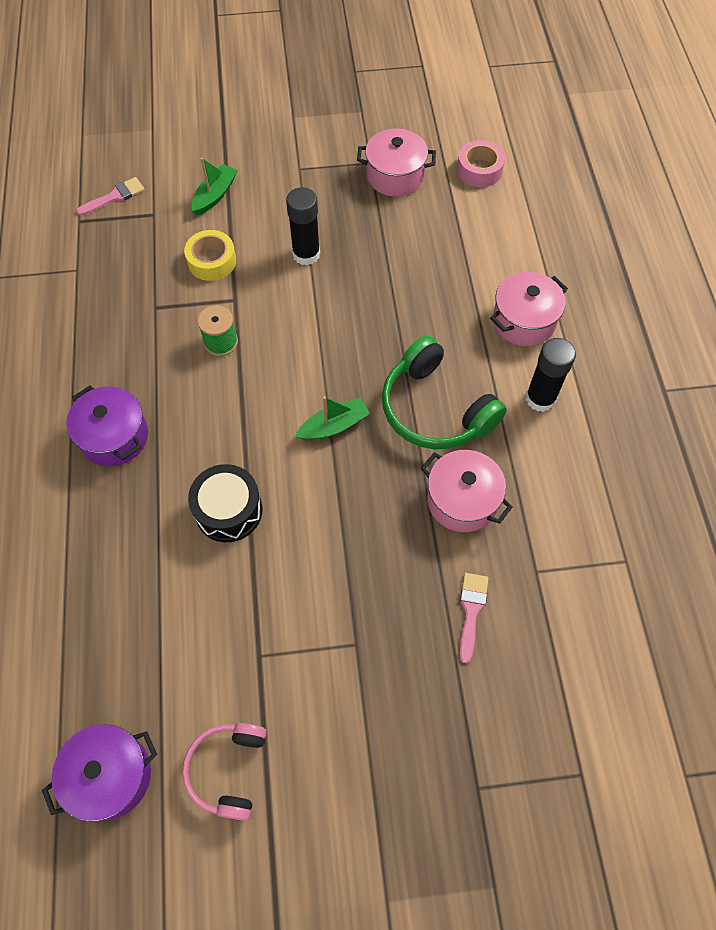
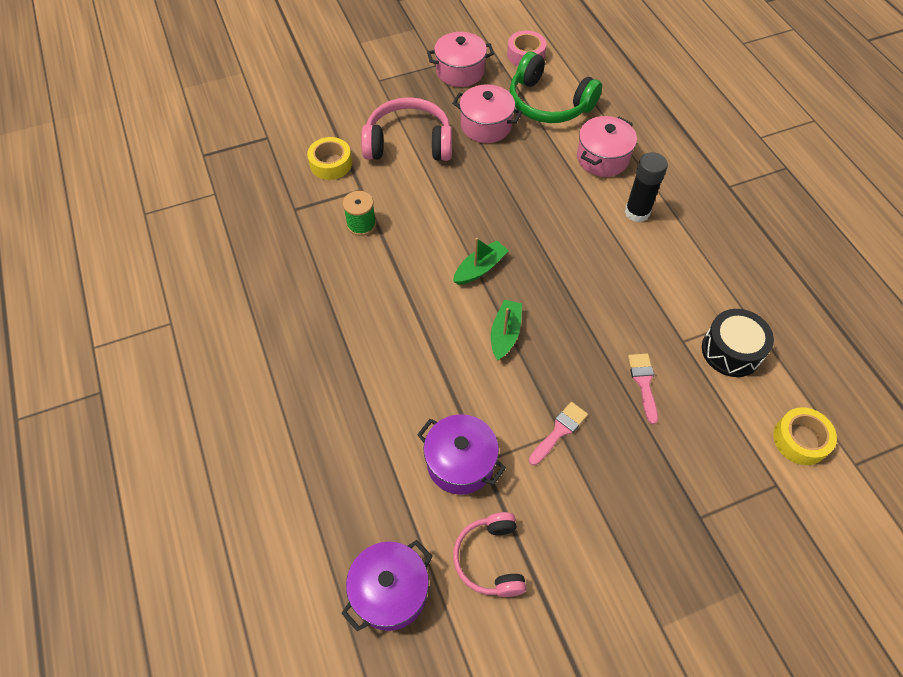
camera: 15 degrees left, 5 degrees down
purple pot [66,386,148,466] -> purple pot moved to [417,414,506,495]
pink brush [76,177,145,216] -> pink brush moved to [529,402,588,465]
black drum [188,464,262,542] -> black drum moved to [702,309,774,377]
green boat [191,158,238,215] -> green boat moved to [491,300,522,360]
black glue stick [286,187,320,265] -> pink headphones [361,97,452,161]
green headphones [382,336,507,449] -> green headphones moved to [510,52,602,123]
pink pot [421,450,513,532] -> pink pot moved to [452,84,522,143]
none -> yellow tape [773,407,837,465]

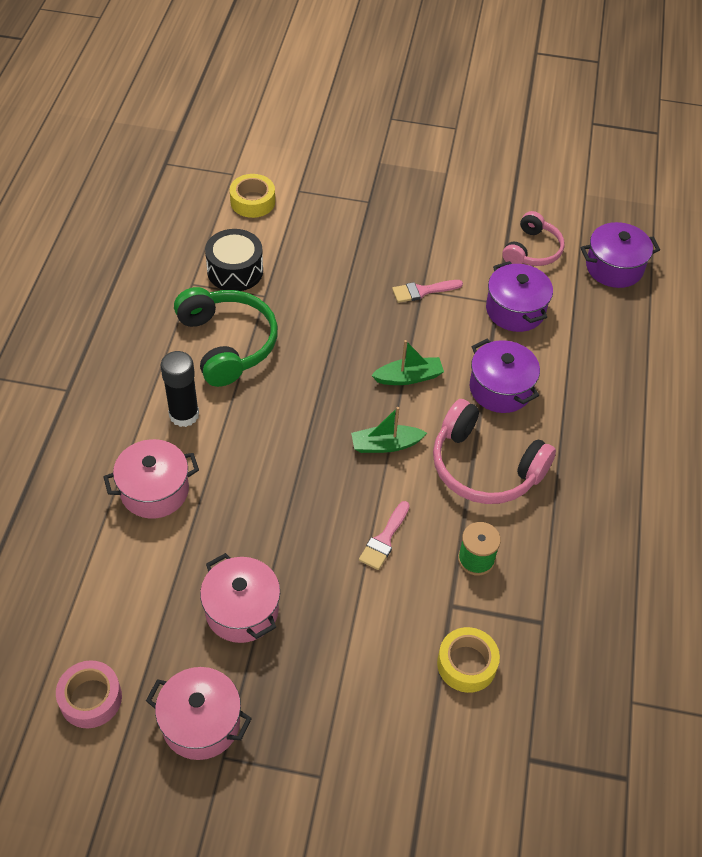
camera: 150 degrees left, 5 degrees down
pink headphones [361,97,452,161] -> pink headphones moved to [433,399,556,504]
green boat [491,300,522,360] -> green boat turned 150 degrees counterclockwise [371,340,444,385]
green headphones [510,52,602,123] -> green headphones moved to [174,287,278,387]
pink brush [628,354,658,424] -> pink brush moved to [359,501,410,570]
none -> purple pot [470,339,540,413]

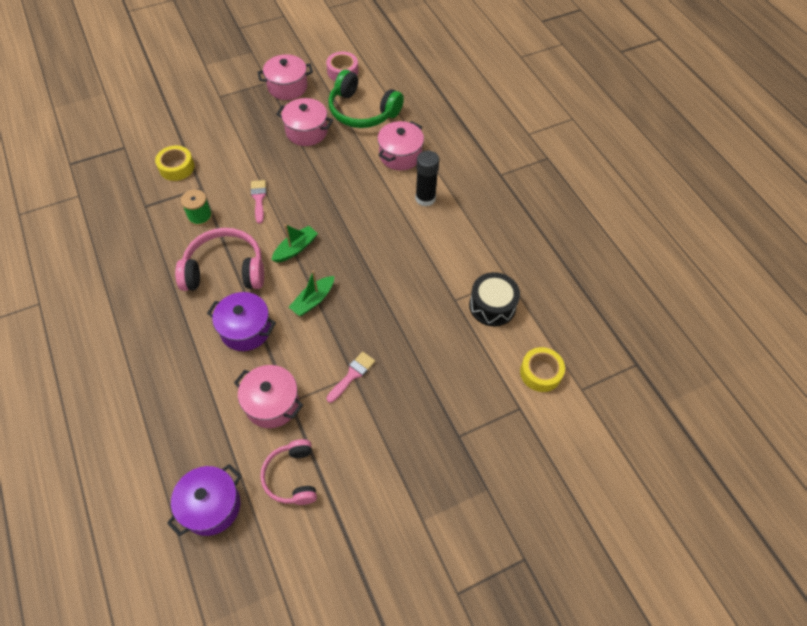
camera: 145 degrees right, 5 degrees up
green headphones [174,287,278,387] -> green headphones moved to [328,70,404,128]
purple pot [486,261,553,332] -> pink pot [234,365,303,428]

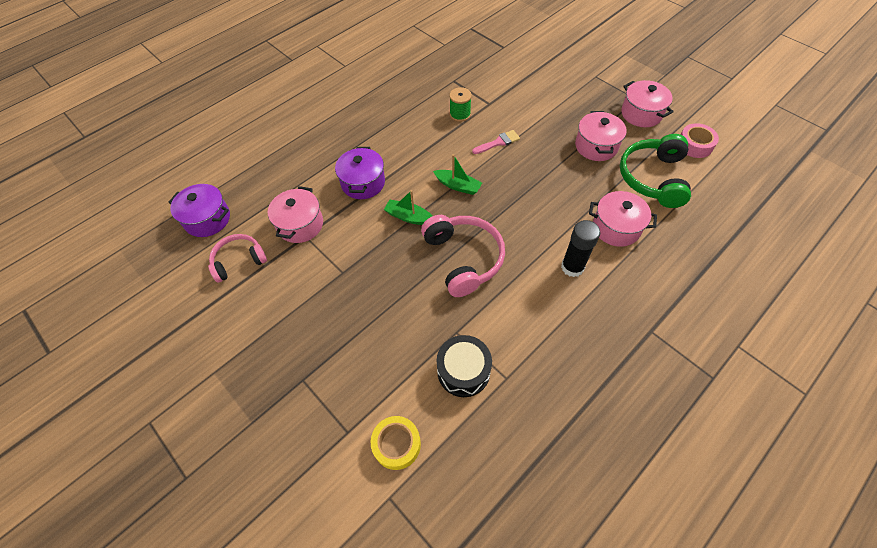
camera: 75 degrees right, 0 degrees up
yellow tape [155,145,195,181] -> none
pink headphones [175,228,264,291] -> pink headphones moved to [421,215,505,297]
pink brush [327,352,375,403] -> none

